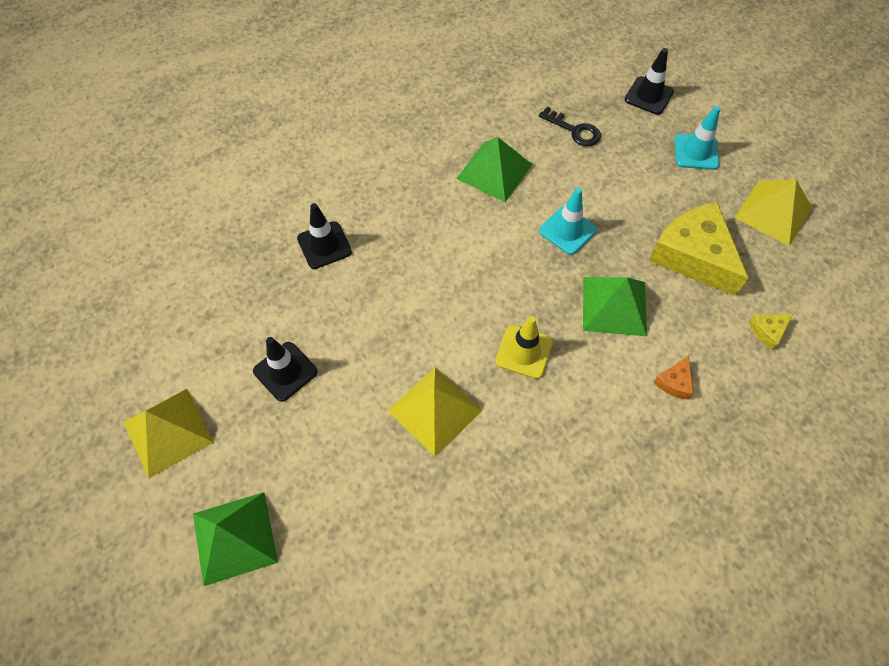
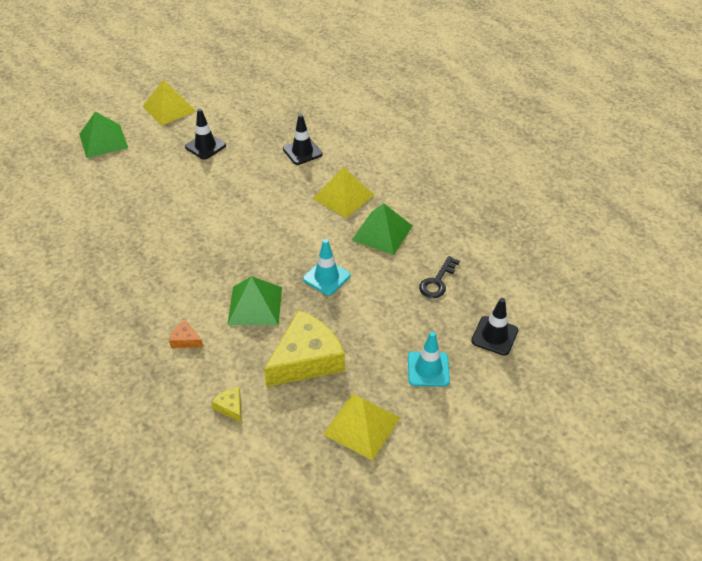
camera: 85 degrees right, 15 degrees down
yellow pyramid [388,367,483,457] -> yellow pyramid moved to [313,167,374,218]
yellow traffic cone [495,316,553,379] -> none

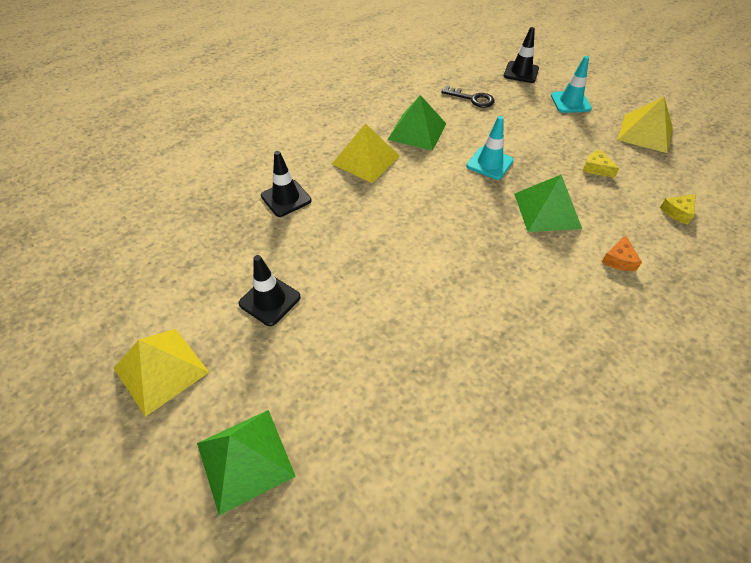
camera: 95 degrees left, 5 degrees up
yellow cheese [264,310,345,387] -> yellow cheese [583,150,619,178], size x0.42

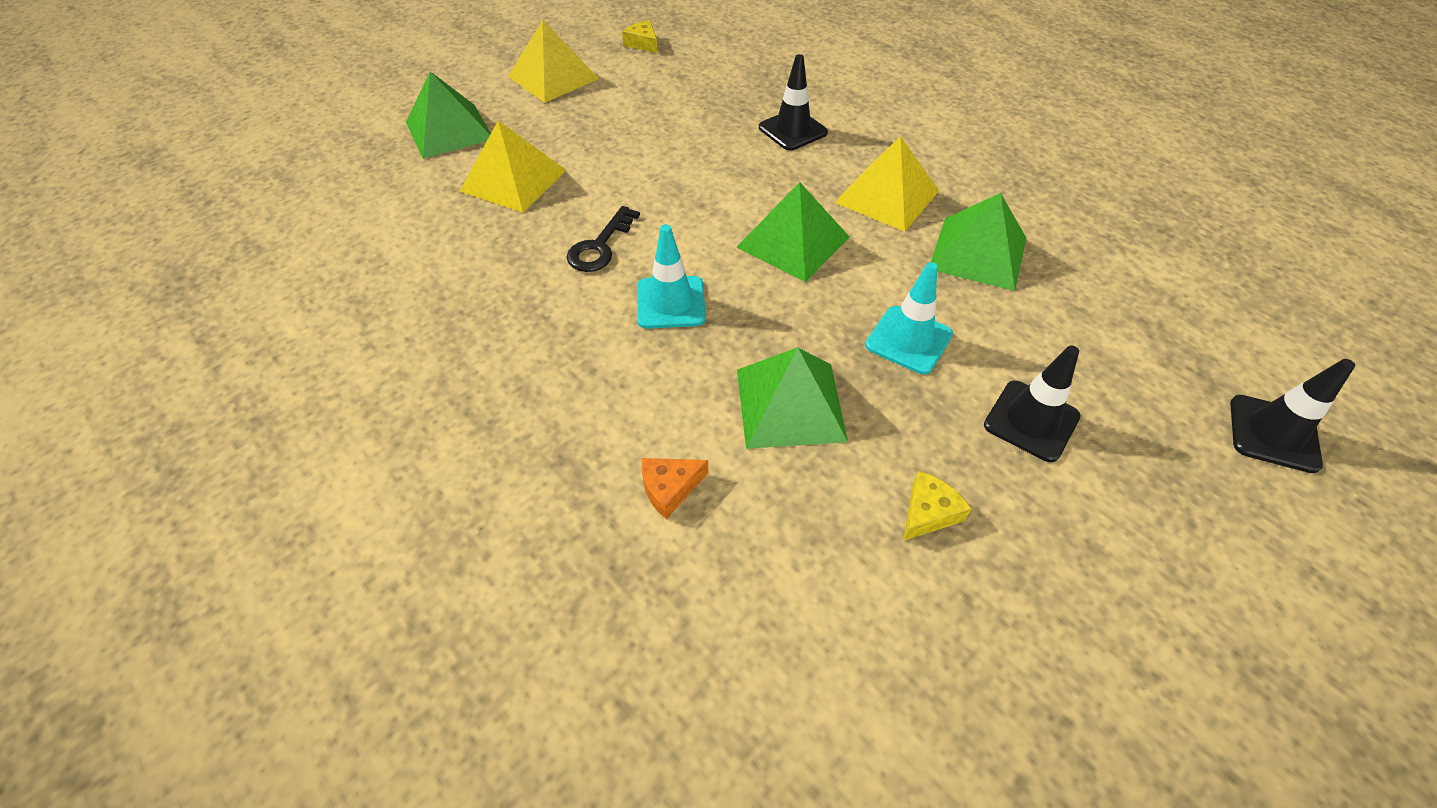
camera: 90 degrees right, 0 degrees up
black traffic cone [239,255,301,326] -> black traffic cone moved to [984,346,1081,462]
black key [441,86,495,108] -> black key moved to [566,206,640,272]
turquoise traffic cone [551,56,592,113] -> turquoise traffic cone moved to [637,224,706,329]
orange cheese [602,235,642,271] -> orange cheese turned 45 degrees counterclockwise [641,458,708,519]
yellow pyramid [617,97,673,153] -> yellow pyramid moved to [460,121,566,213]
yellow cheese [660,194,696,225] -> yellow cheese moved to [622,21,658,53]
none -> green pyramid [736,182,850,282]

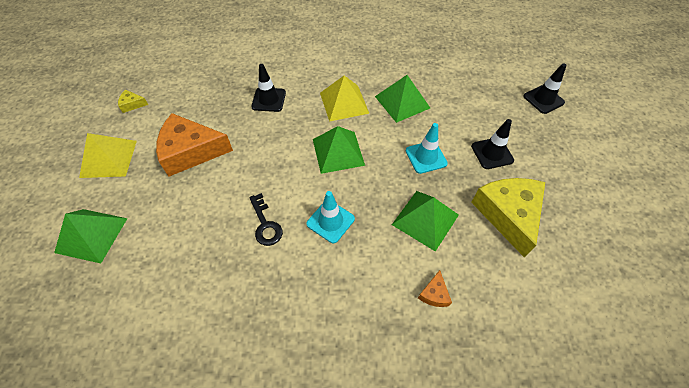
camera: 50 degrees left, 5 degrees up
yellow pyramid [460,121,566,213] -> none
yellow cheese [903,471,971,541] -> yellow cheese [471,178,545,258], size x2.40
none -> orange cheese [156,113,233,177]

